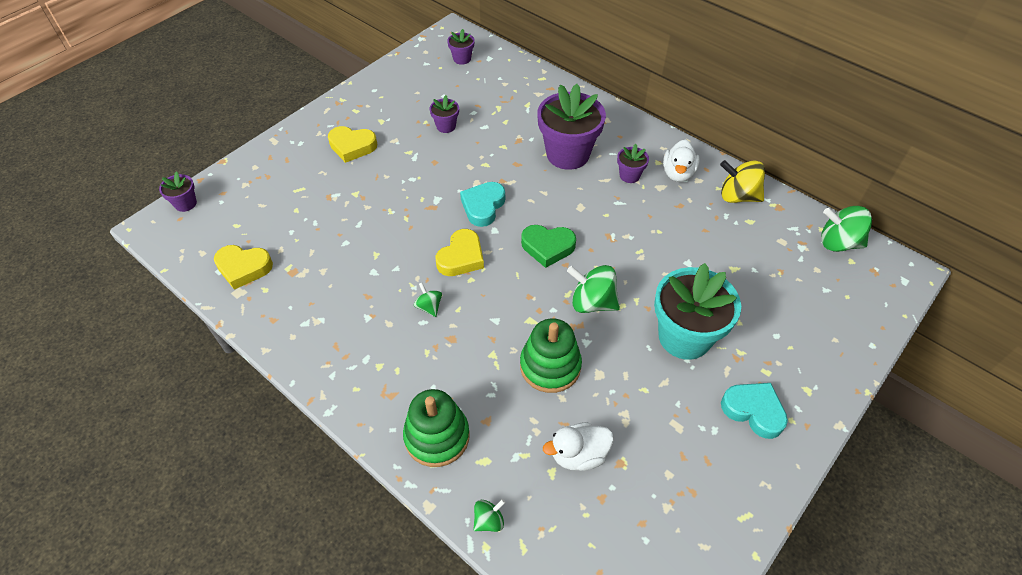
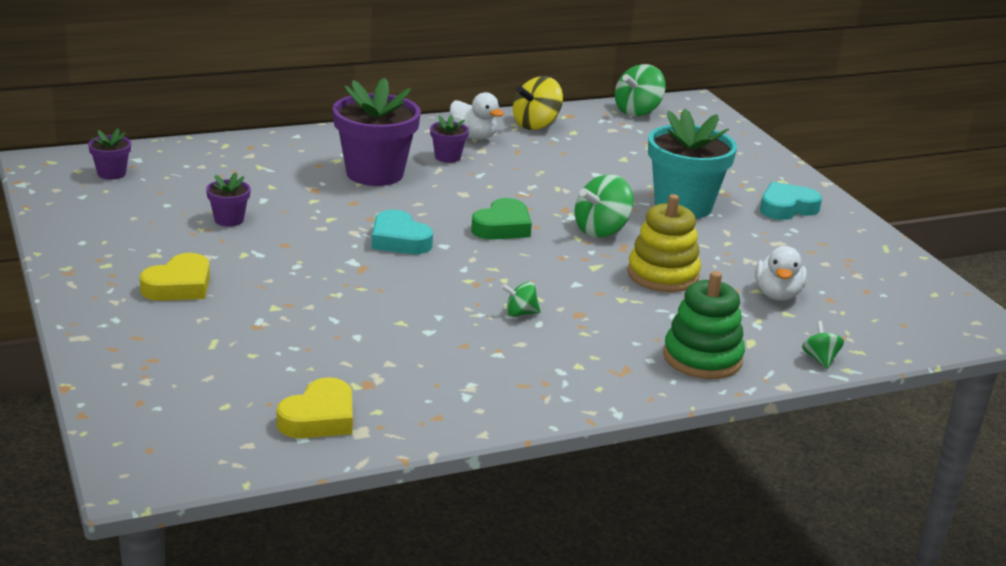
camera: 65 degrees left, 25 degrees down
purple flower pot [159,171,197,212] -> none
yellow heart [436,229,484,276] -> none
green stacking toy [520,318,582,393] -> yellow stacking toy [627,194,701,292]

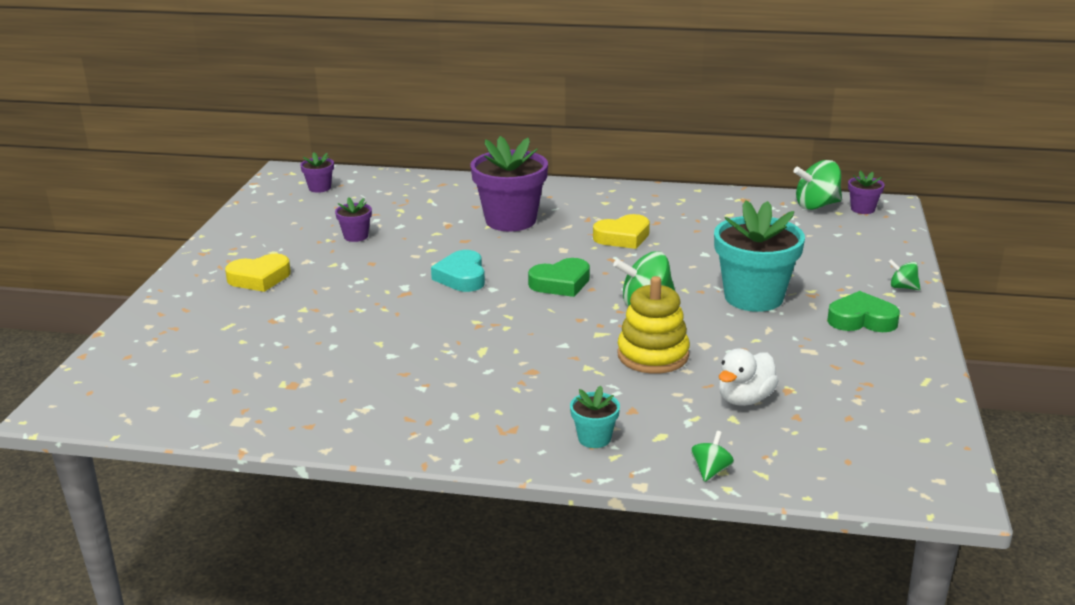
camera: 35 degrees right, 0 degrees up
yellow heart [277,377,353,438] -> yellow heart moved to [593,214,650,249]
purple flower pot [430,115,469,163] -> purple flower pot moved to [848,171,885,214]
white duck [449,92,504,140] -> none
green spinning top [501,282,541,316] -> green spinning top moved to [888,259,920,290]
yellow spinning top [513,76,563,130] -> none
green stacking toy [663,271,745,379] -> turquoise flower pot [570,386,620,448]
turquoise heart [760,182,822,220] -> green heart [827,291,900,332]

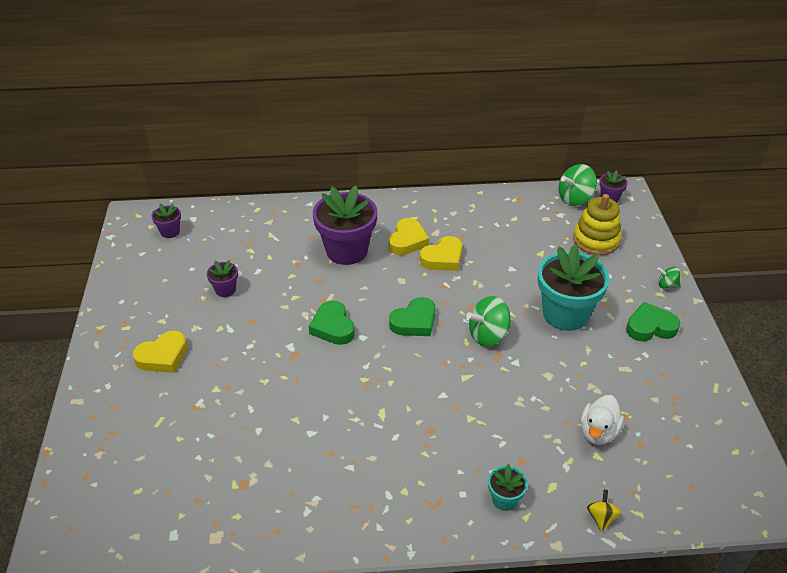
camera: 15 degrees left, 15 degrees up
turquoise heart [431,250,485,292] -> green heart [309,301,355,345]
yellow stacking toy [617,276,690,374] -> yellow stacking toy moved to [573,194,621,255]
green spinning top [691,431,734,482] -> yellow spinning top [587,490,621,532]
none -> yellow heart [389,218,429,255]

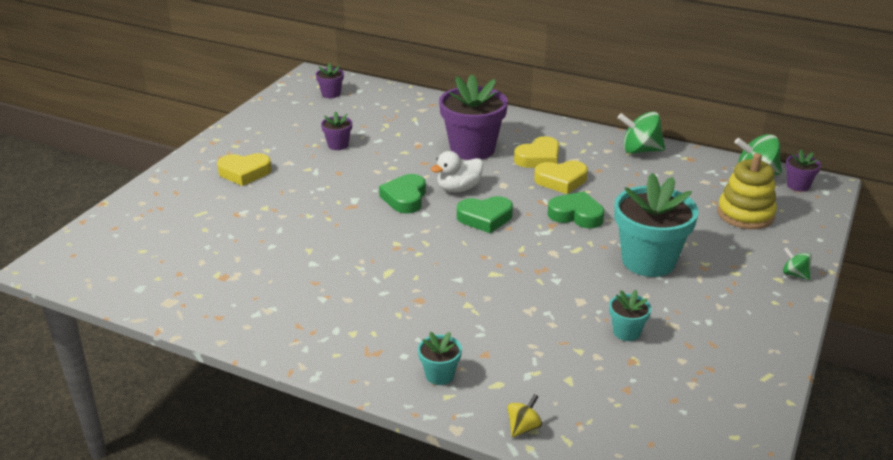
camera: 30 degrees right, 10 degrees down
green spinning top [466,296,511,347] -> green spinning top moved to [618,111,665,154]
white duck [580,395,624,445] -> white duck moved to [431,151,483,192]
green heart [626,302,680,341] -> green heart moved to [548,191,605,228]
none -> turquoise flower pot [609,290,651,341]

